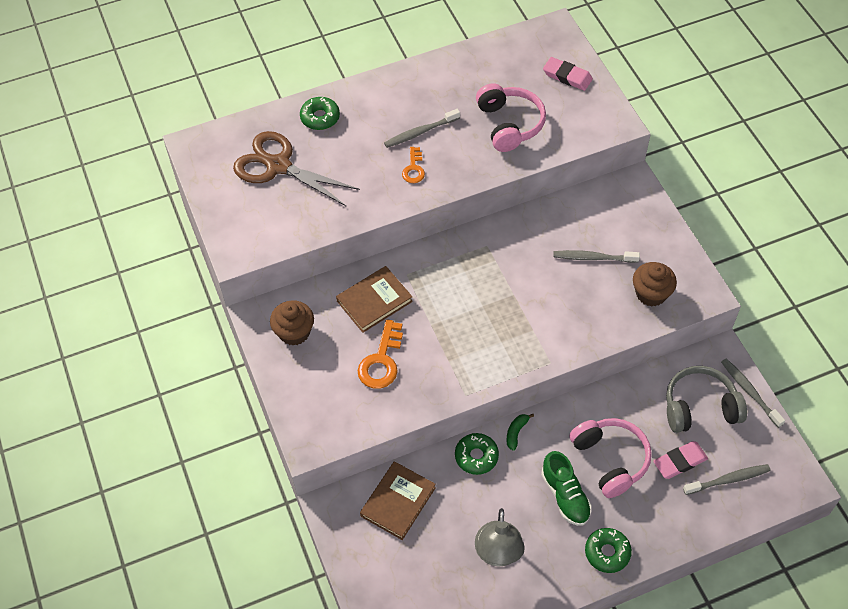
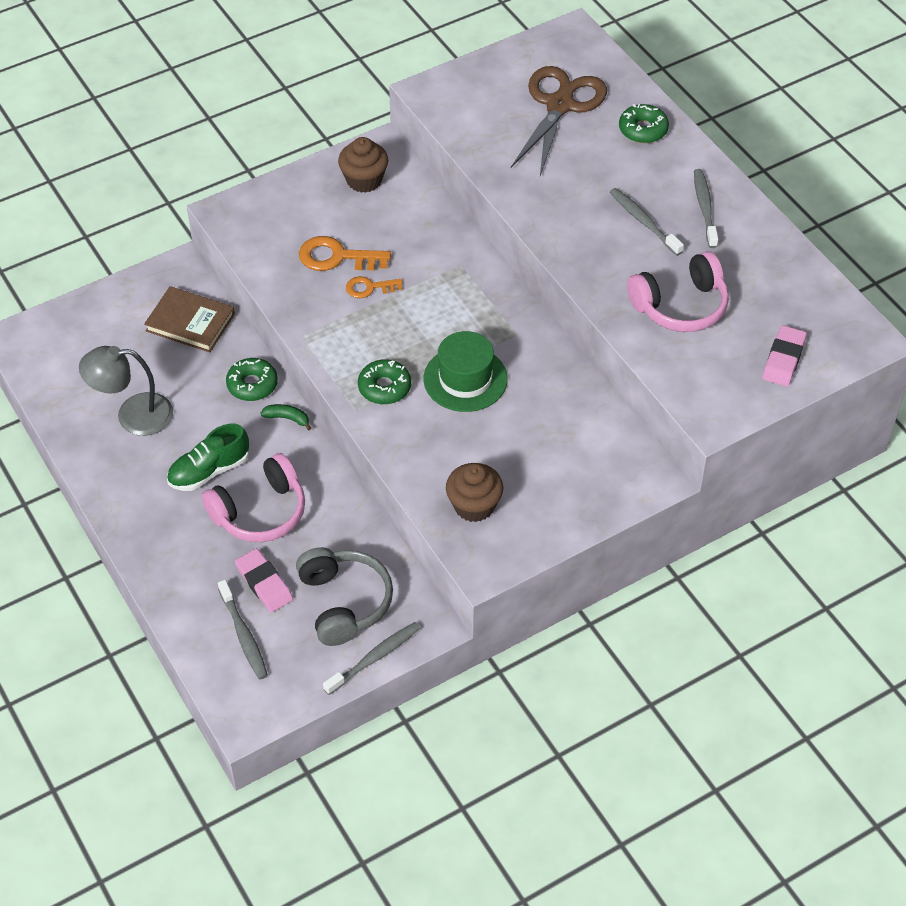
camera: 80 degrees right, 5 degrees down
brown book [336,266,413,333] -> none
orange key [402,147,425,183] -> orange key moved to [346,276,403,298]
grey toothbrush [553,250,640,263] -> grey toothbrush moved to [694,169,718,248]
green donut [585,528,632,573] -> green donut moved to [358,359,411,404]
none -> green hat [424,331,508,412]

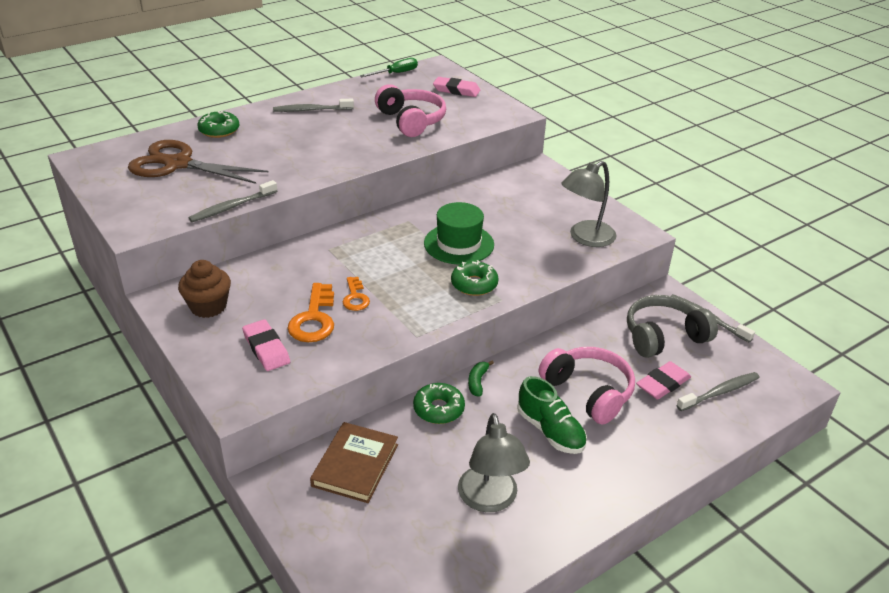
camera: 95 degrees left, 15 degrees down
brown cupcake [446,463,503,522] -> grey lamp [561,161,617,247]
grey toothbrush [610,188,684,256] -> grey toothbrush moved to [188,180,277,222]
none -> pink eraser [242,319,290,371]
none -> green screwdriver [360,58,418,77]

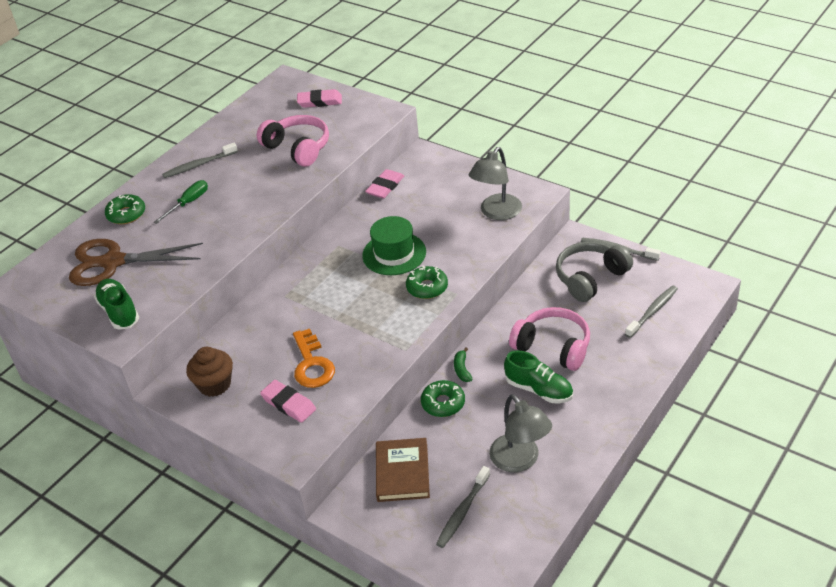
camera: 15 degrees left, 5 degrees up
grey toothbrush [188,180,277,222] -> grey toothbrush moved to [436,466,490,548]
orange key [343,277,370,311] -> none
green screwdriver [360,58,418,77] -> green screwdriver moved to [154,180,208,224]
pink eraser [636,361,691,400] -> pink eraser moved to [365,169,404,198]
none -> green shoe [94,279,139,330]

